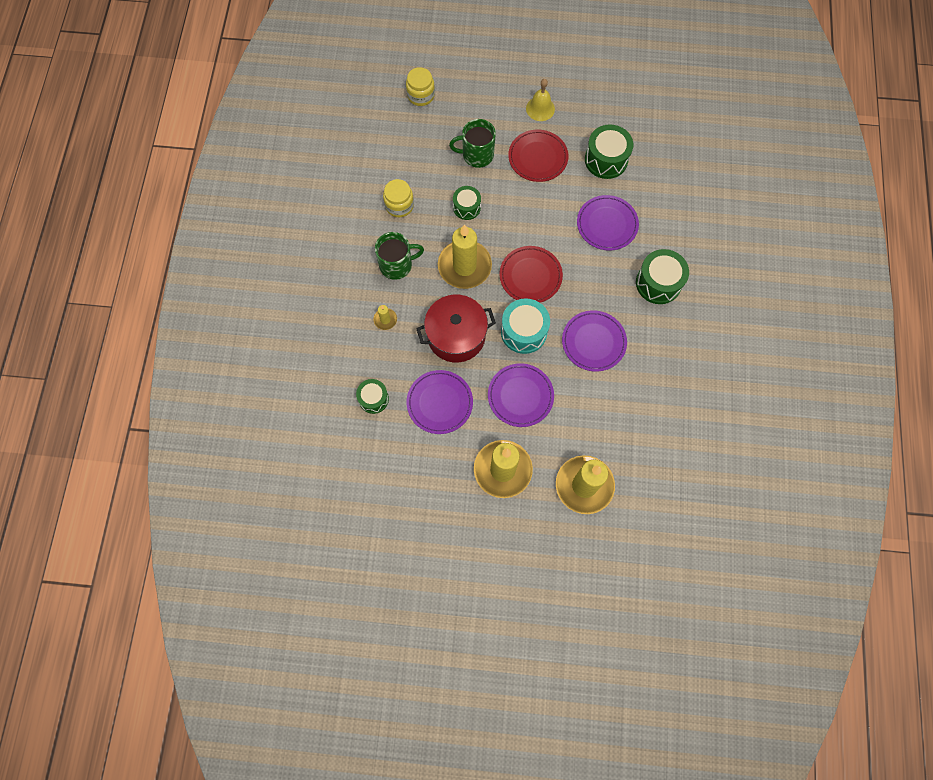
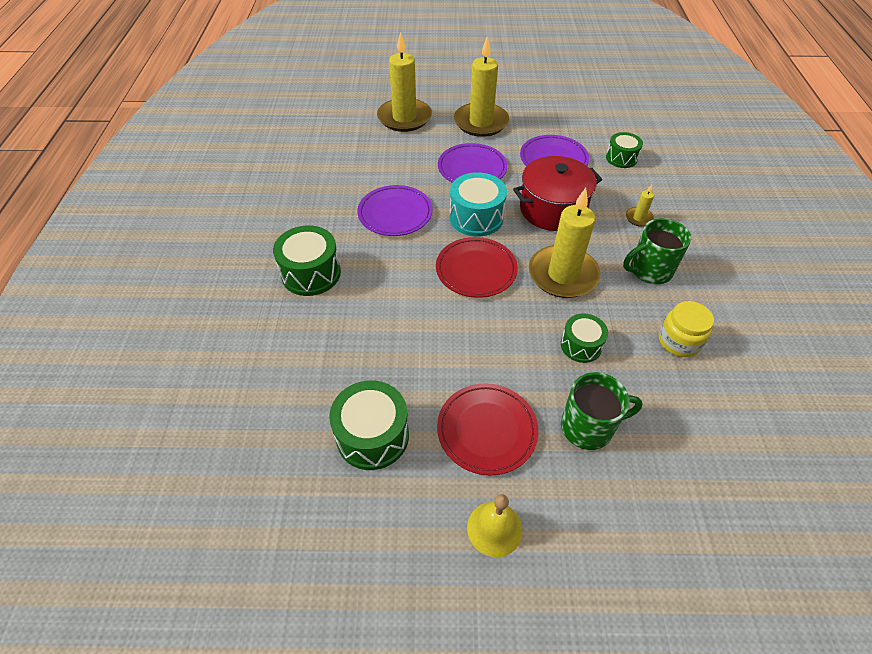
camera: 175 degrees right, 20 degrees down
yellow jar [406,67,435,106] -> none
purple plate [577,195,639,251] -> none

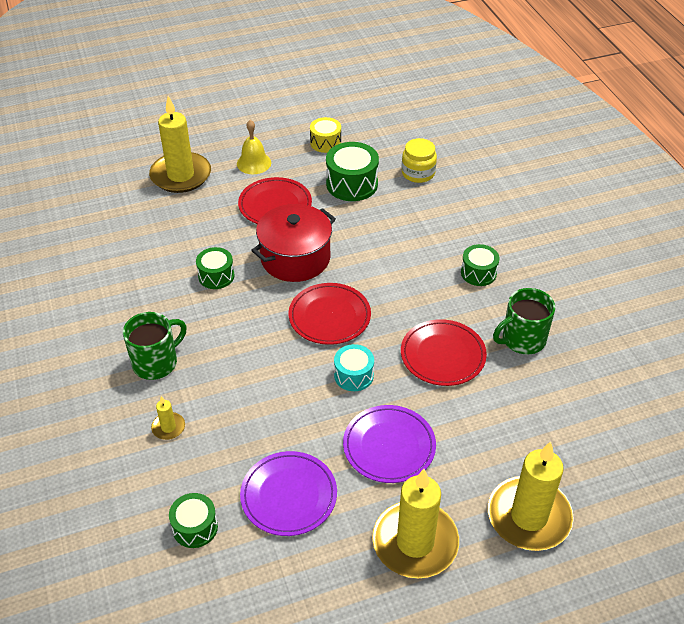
camera: 160 degrees right, 5 degrees down
green drum [273,225,341,296] -> green drum [461,244,500,286], size x0.63
purple plate [357,185,433,236] -> red plate [401,319,487,386]
turquoise drum [450,172,507,237] -> turquoise drum [334,344,374,391], size x0.63
red pot [513,156,602,231] -> red pot moved to [251,204,336,282]
yellow candle [529,188,600,298] -> yellow candle moved to [149,96,211,193]
green mug [561,372,643,450] -> green mug moved to [493,288,555,355]
yellow jar [659,301,714,357] -> yellow jar moved to [402,138,437,183]
none -> yellow drum [310,117,341,153]

